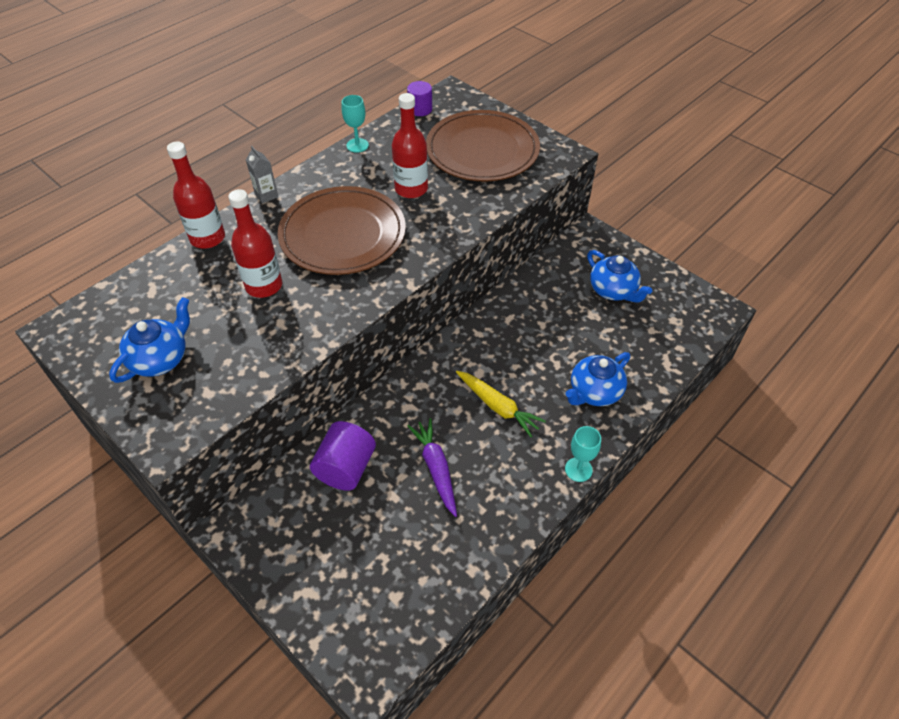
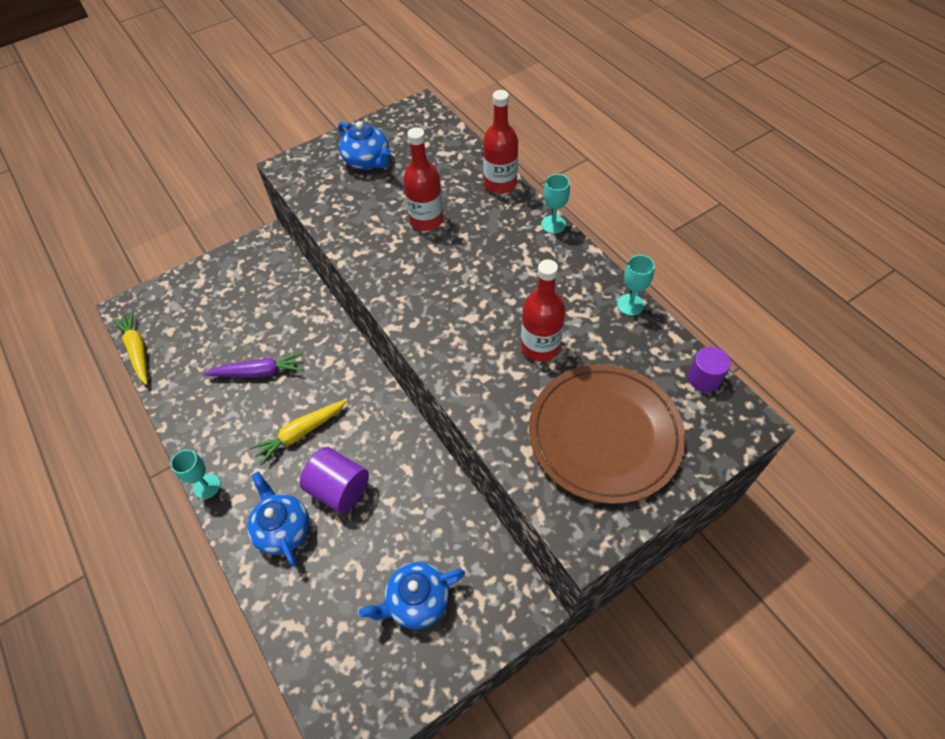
camera: 105 degrees right, 5 degrees up
grey carton [246,146,278,204] -> turquoise goblet [541,174,570,234]
brown plate [278,186,406,275] -> none
purple cylinder [310,421,376,491] -> purple cylinder moved to [300,447,369,513]
none -> yellow carrot [112,311,148,385]

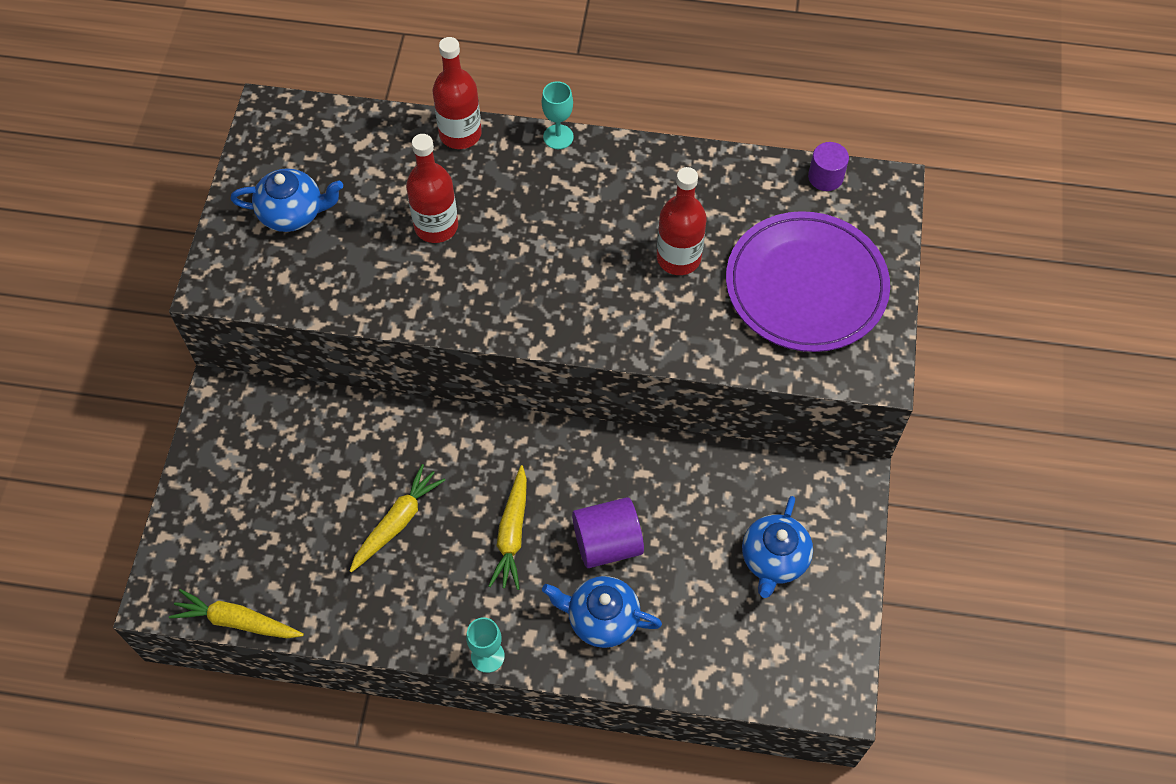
camera: 50 degrees left, 5 degrees up
purple carrot [204,352,303,378] -> yellow carrot [350,464,445,573]
brown plate [529,365,686,504] -> purple plate [726,211,890,352]
turquoise goblet [617,255,655,316] -> none

